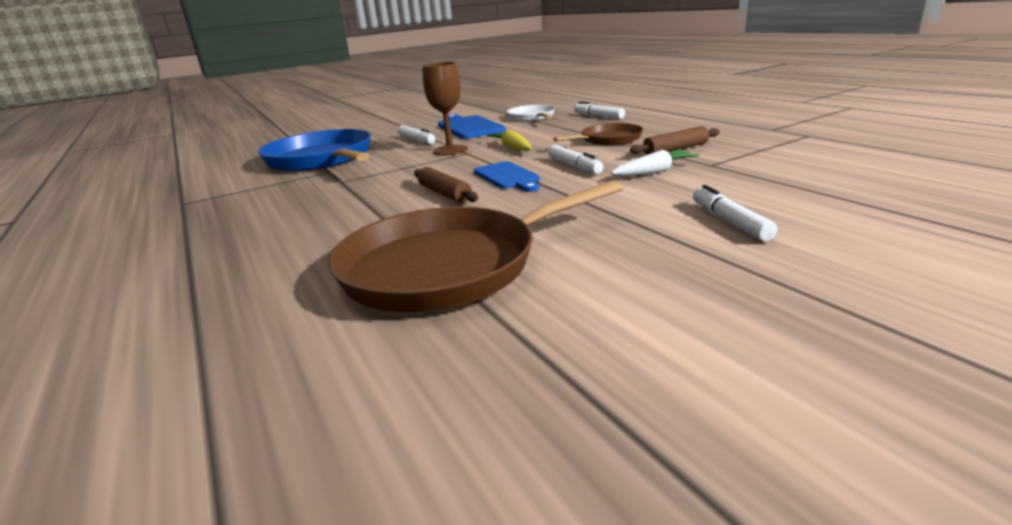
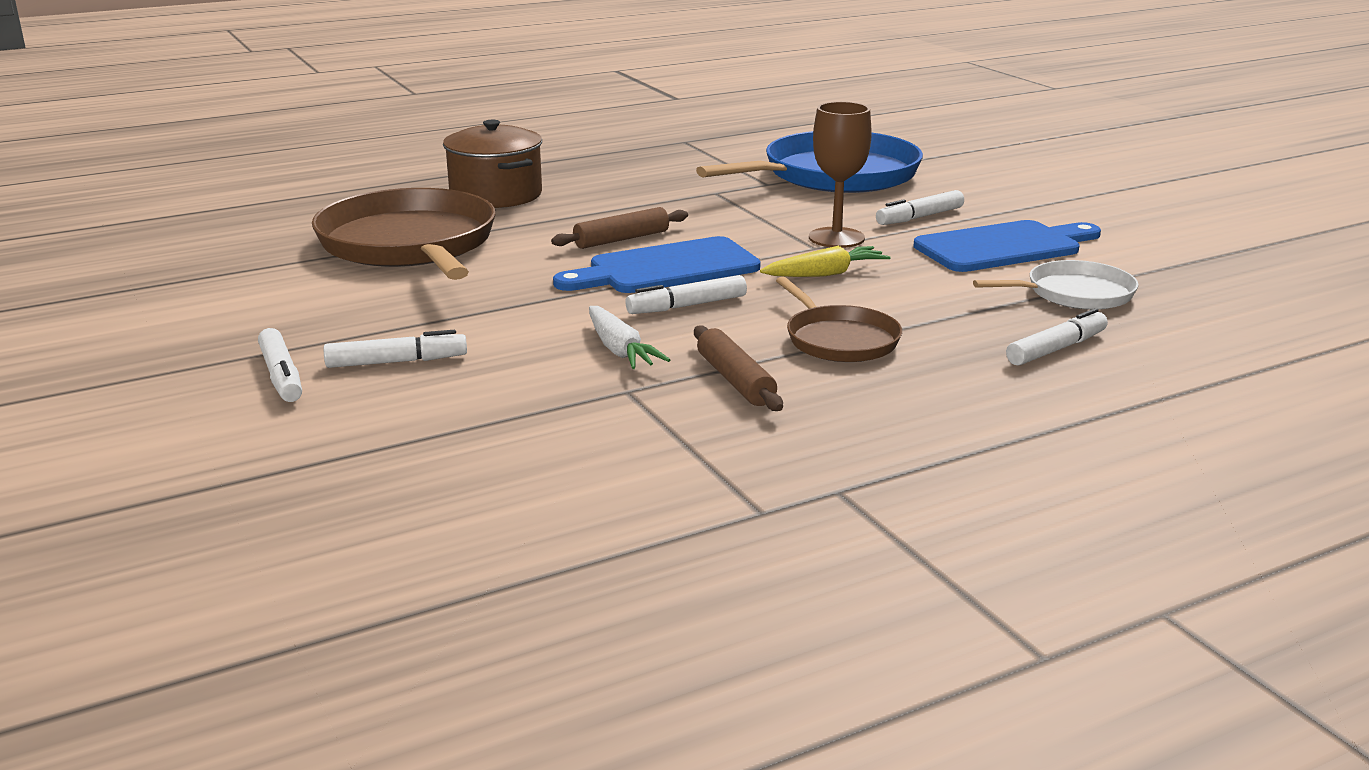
camera: 90 degrees right, 0 degrees up
blue cutting board [474,161,540,192] -> blue cutting board [553,236,761,293], size x1.52
none -> white marker [258,328,302,402]
none -> brown pot [443,120,542,208]

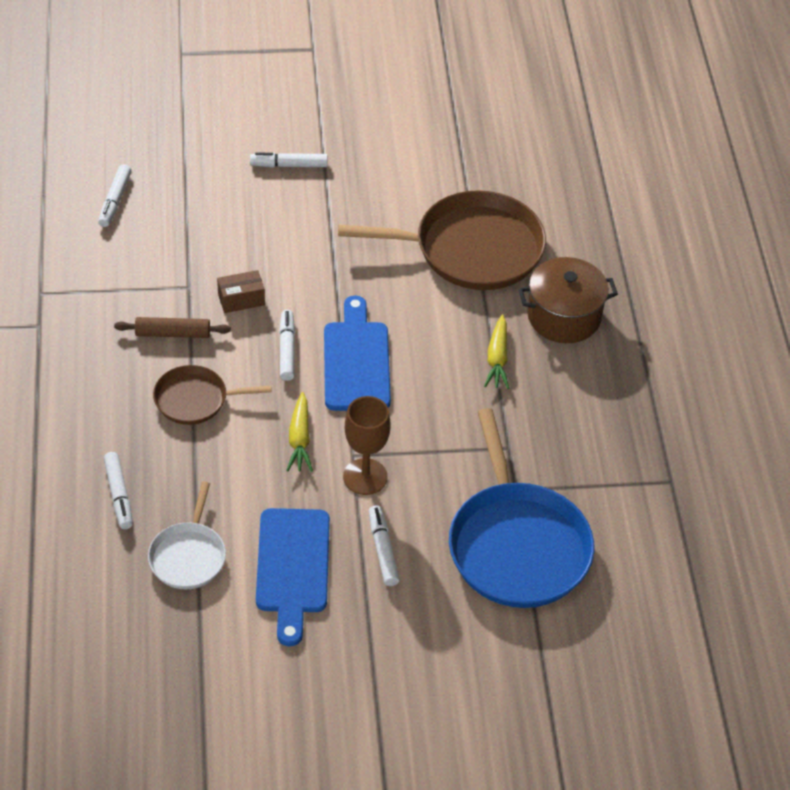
camera: 110 degrees right, 25 degrees up
white marker [324,330,467,368] -> white marker moved to [98,165,131,227]
brown rolling pin [551,207,688,249] -> none
white carrot [589,306,670,369] -> brown box [217,270,265,313]
none -> yellow carrot [484,315,509,389]

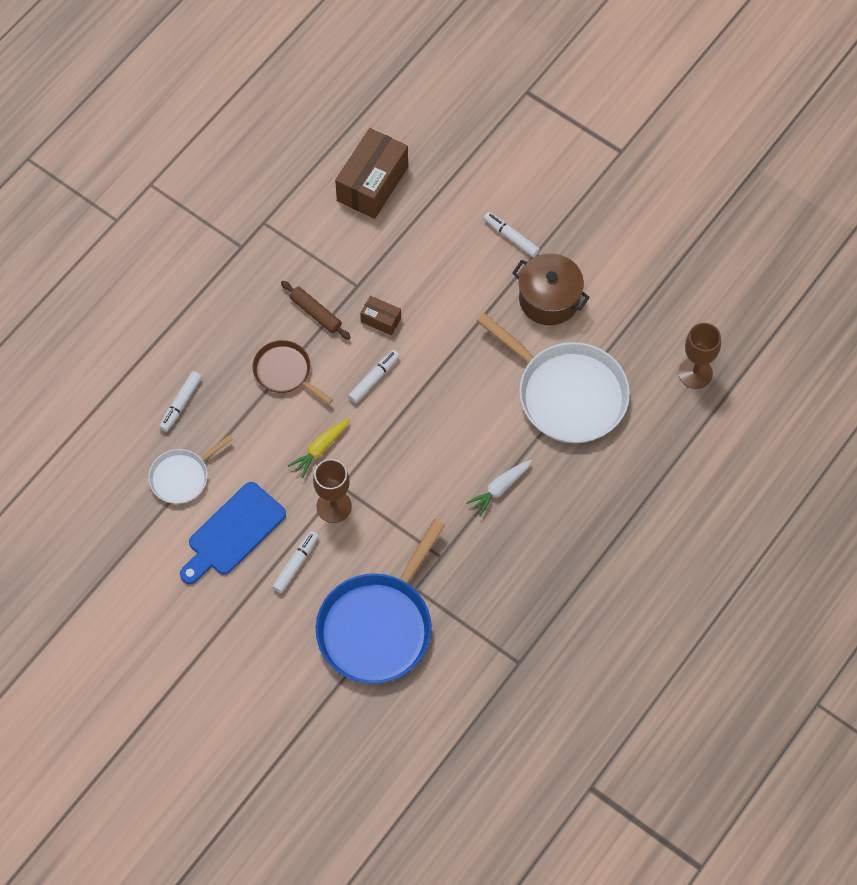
camera: 45 degrees right, 15 degrees up
white marker [98,165,131,227] -> brown box [335,128,408,219]
blue cutting board [324,295,391,411] -> none
brown pan [338,190,546,290] -> white pan [477,313,630,443]
yellow carrot [484,315,509,389] -> white carrot [466,460,532,517]
brown pot [518,257,618,343] -> brown pot moved to [512,253,590,325]
none -> brown goblet [678,323,721,389]

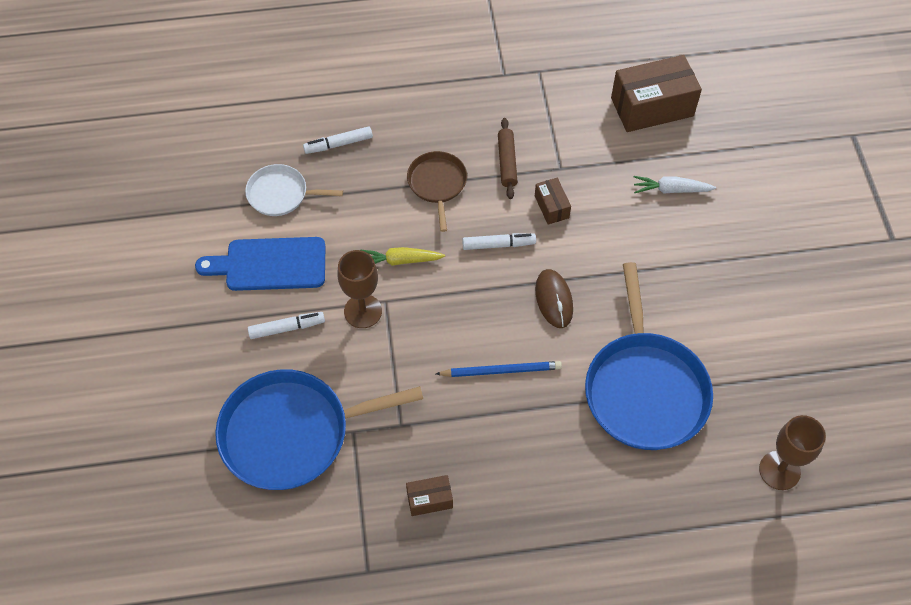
camera: 45 degrees right, 5 degrees down
white carrot [466,460,532,517] -> white carrot moved to [634,176,716,194]
white pan [477,313,630,443] -> blue pan [585,262,713,450]
white marker [483,212,540,257] -> none
brown pot [512,253,590,325] -> none
none -> brown box [406,475,453,516]
none -> blue pencil [436,361,562,377]
none -> brown mouse [535,269,573,328]

